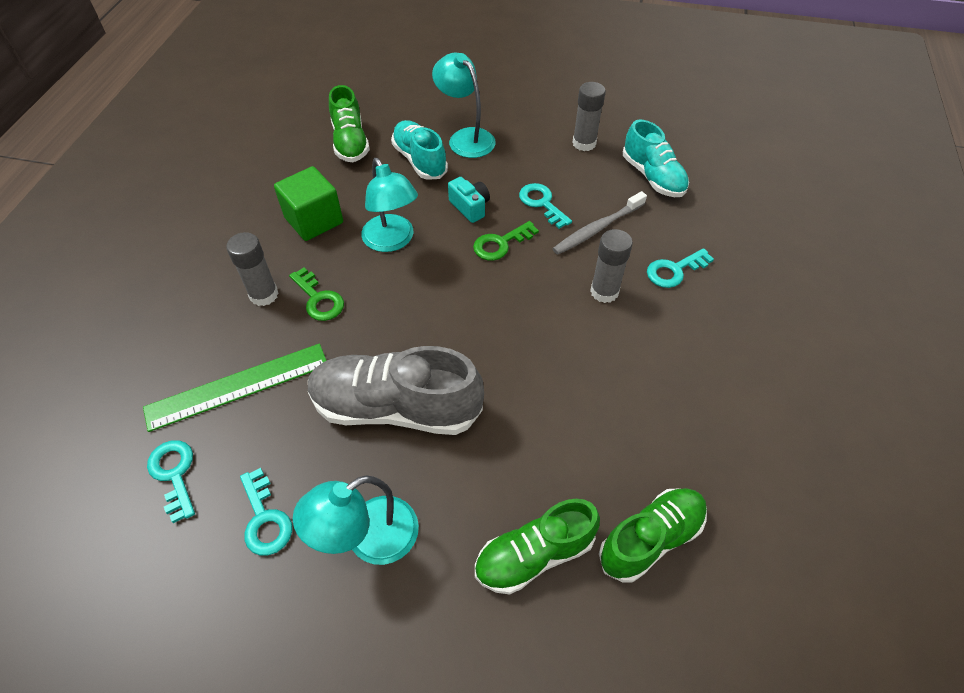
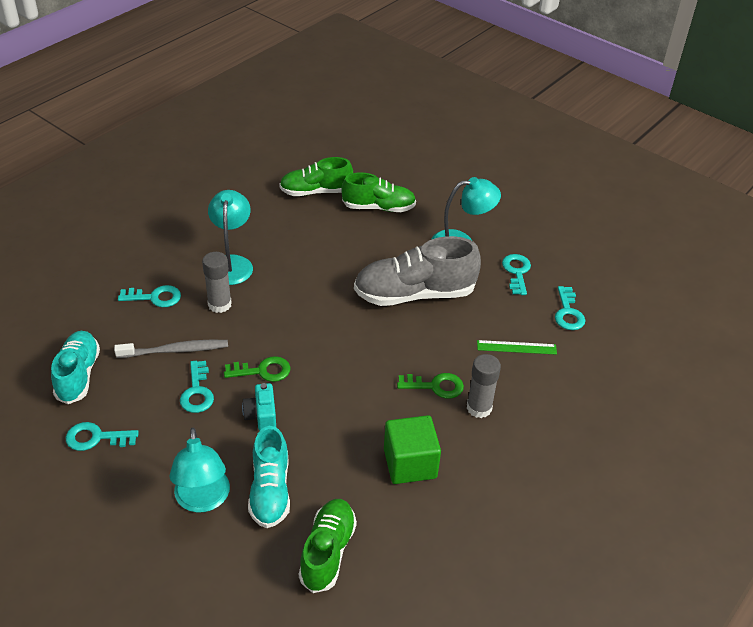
camera: 155 degrees left, 10 degrees down
green ruler [143,344,327,432] -> green ruler [477,340,557,355], size x0.58
green key [289,267,344,321] -> green key turned 105 degrees clockwise [397,373,464,399]
grey shoe [308,346,484,435] -> grey shoe turned 135 degrees clockwise [354,236,481,306]
turquoise lamp [361,158,418,252] -> turquoise lamp moved to [208,190,253,285]
grey glue stick [572,82,606,151] -> turquoise key [66,422,139,451]

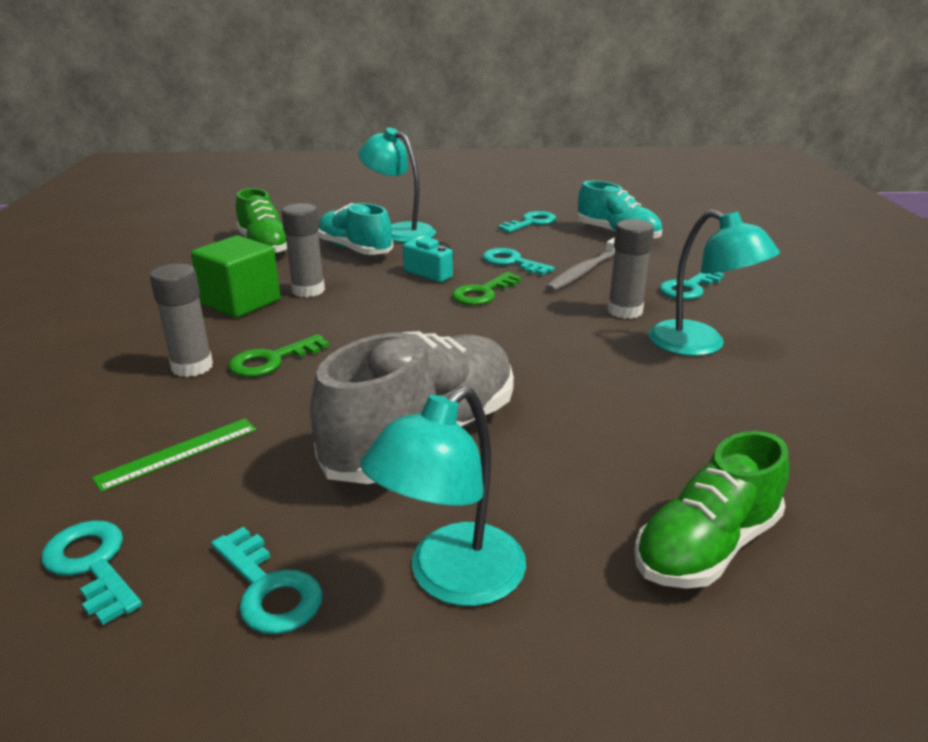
camera: 140 degrees right, 15 degrees down
green shoe [279,157,353,196] -> none
none -> grey glue stick [281,203,325,297]

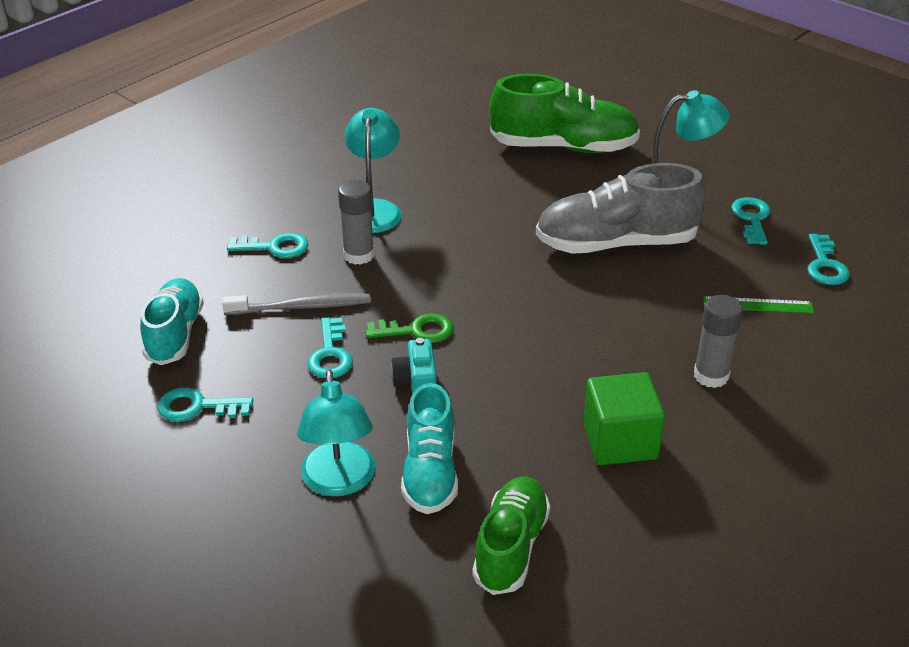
camera: 135 degrees left, 10 degrees up
green key [229,334,329,377] -> none
grey glue stick [281,203,325,297] -> none
green shoe [634,431,789,589] -> green shoe [489,74,640,153], size x1.53

